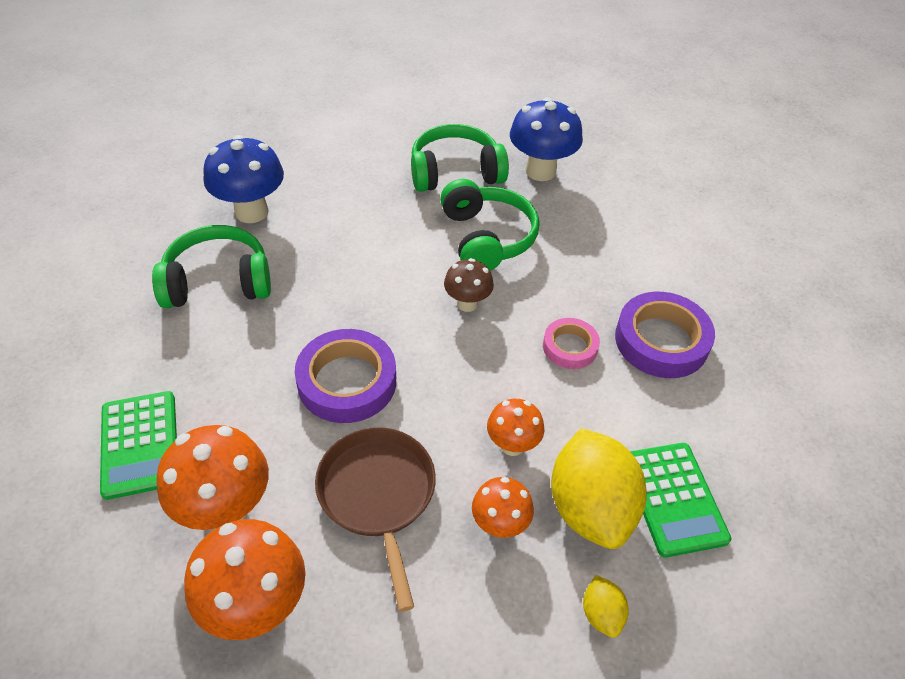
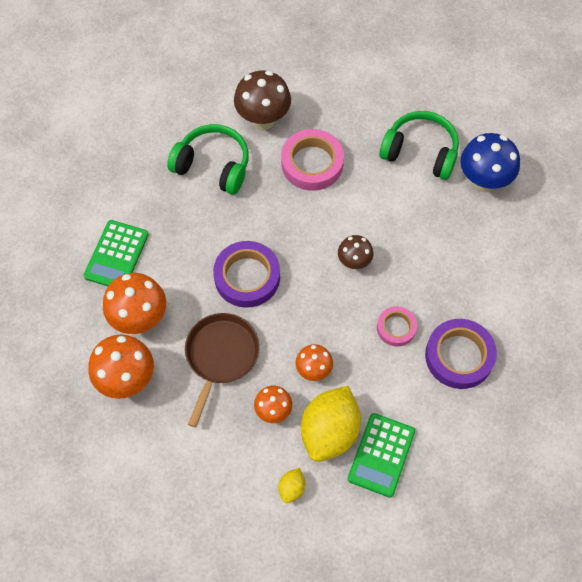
camera: 35 degrees right, 15 degrees up
blue mushroom [203,135,284,223] -> brown mushroom [234,71,291,130]
green headphones [440,179,540,271] -> none
none -> pink tape [281,129,344,191]

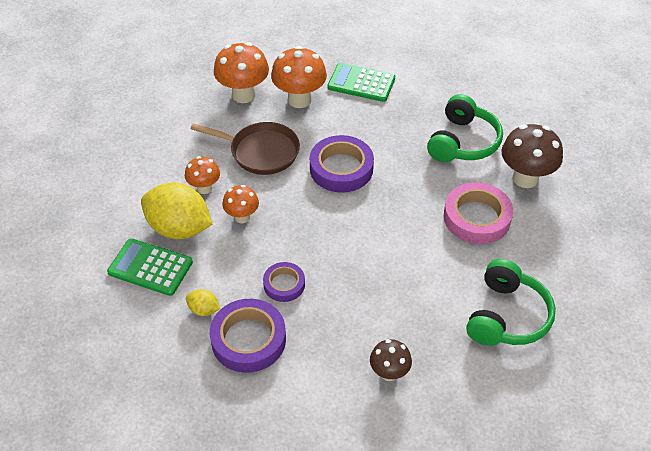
camera: 90 degrees right, 15 degrees down
yellow lemon [279,468,305,503] -> yellow lemon moved to [186,289,220,316]
brown mushroom [338,235,373,269] -> brown mushroom moved to [370,339,412,381]
pink tape [377,306,417,346] -> purple tape [263,262,305,302]
blue mushroom [460,133,520,192] -> none

